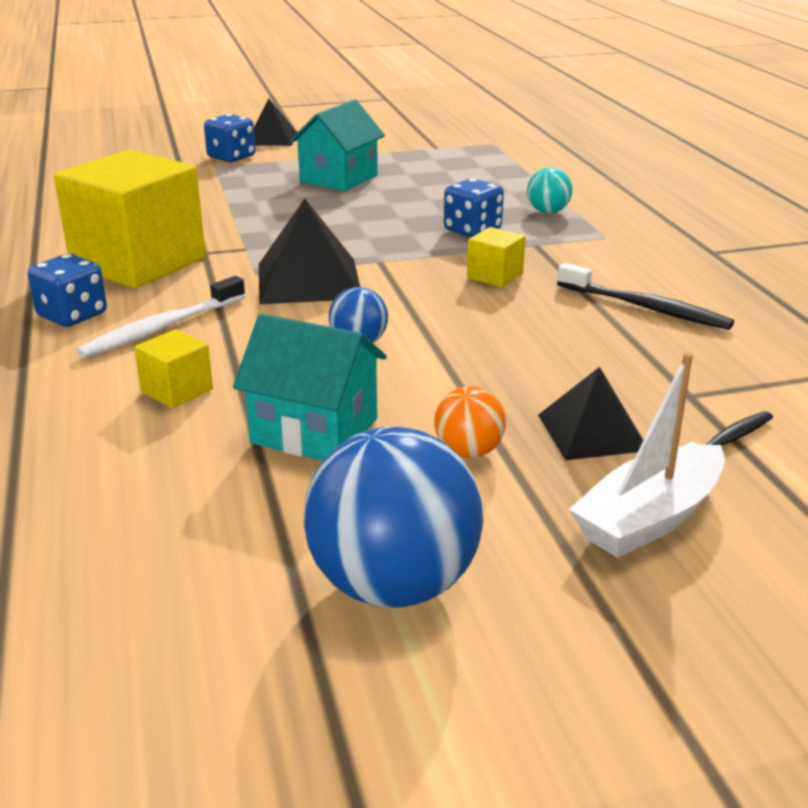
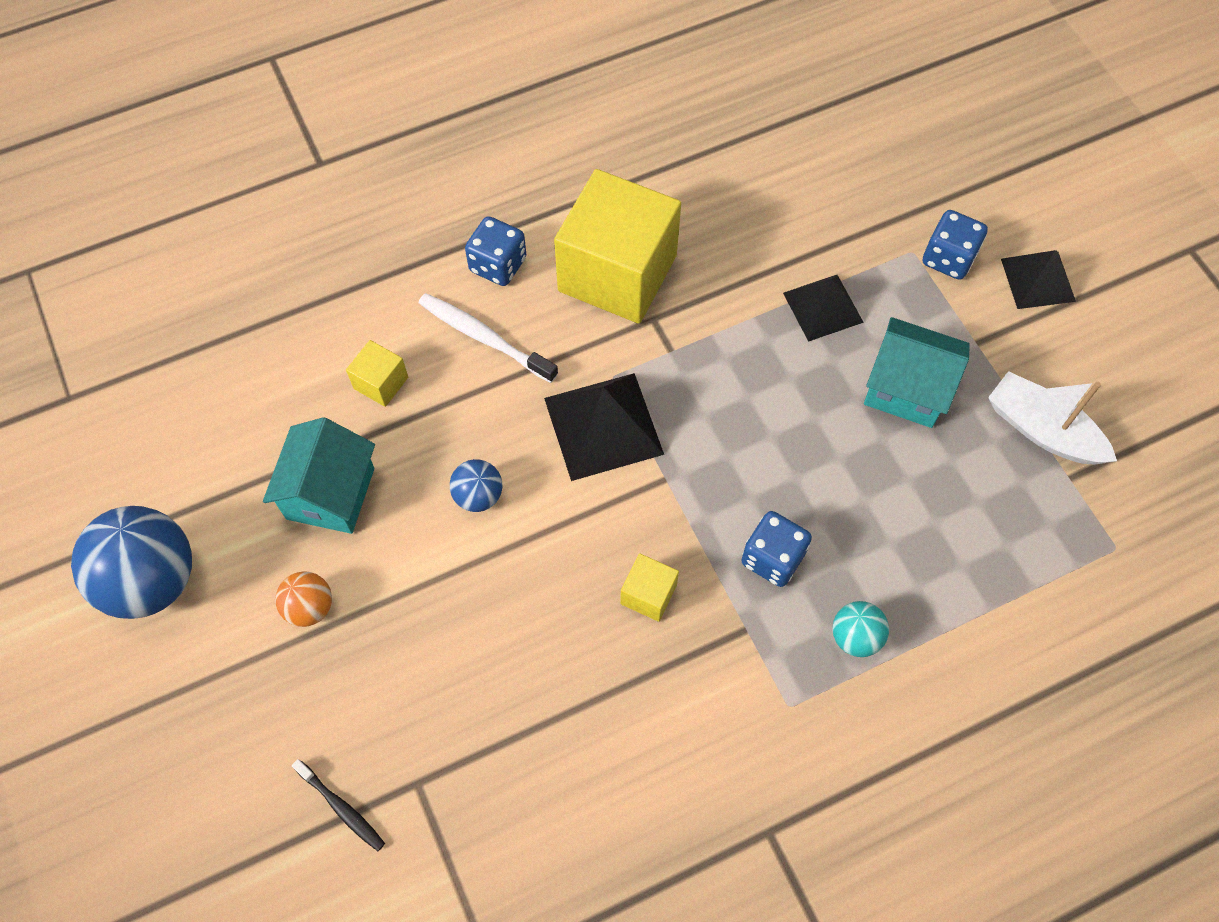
camera: 80 degrees right, 35 degrees up
black pyramid [538,367,643,460] -> black pyramid moved to [783,275,864,342]
black toothbrush [557,263,734,330] -> none
white boat [569,352,725,558] -> white boat moved to [988,371,1117,465]

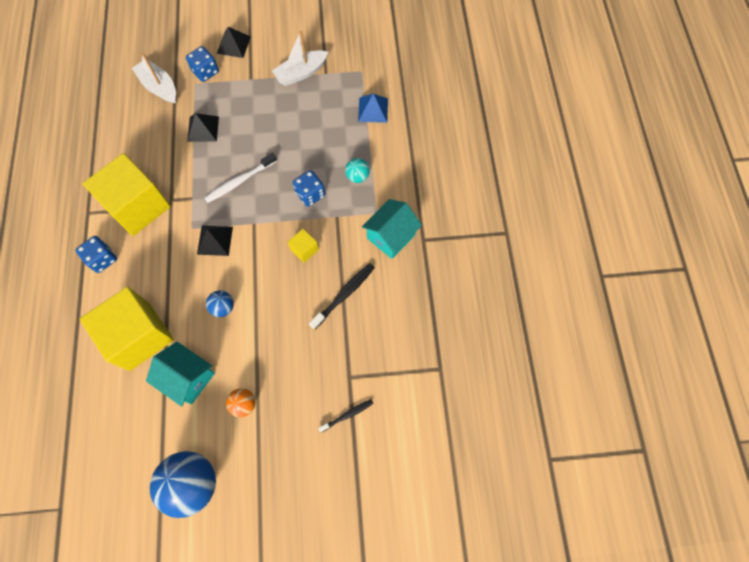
camera: 70 degrees left, 5 degrees up
yellow cube [346,340,408,407] -> yellow cube [80,287,174,371], size x2.37
white toothbrush [419,293,558,383] -> white toothbrush moved to [204,153,277,203]
black pyramid [544,373,664,481] -> black pyramid [197,226,233,256], size x0.66
turquoise house [864,317,970,428] -> turquoise house moved to [362,199,422,259]
none -> white boat [132,53,176,103]
none -> black toothbrush [309,263,375,330]
none -> blue pyramid [358,94,388,123]

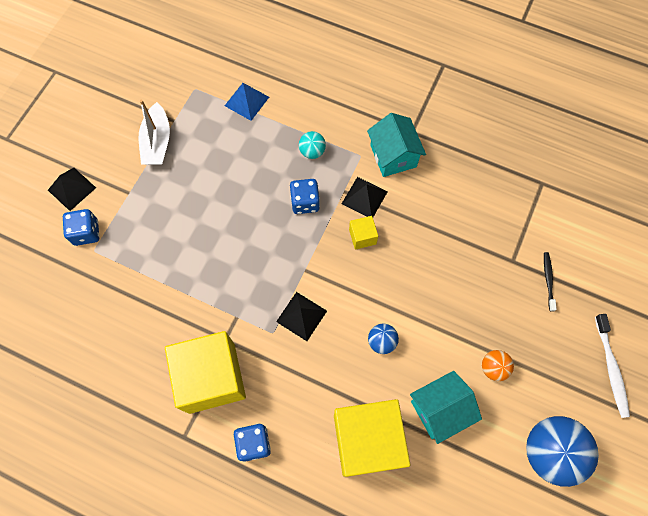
camera: 60 degrees left, 0 degrees up
white boat [132,53,176,103] -> none
black pyramid [187,113,219,142] -> black pyramid moved to [342,177,388,217]
white toothbrush [204,153,277,203] -> white toothbrush moved to [595,314,630,418]
black toothbrush [309,263,375,330] -> none

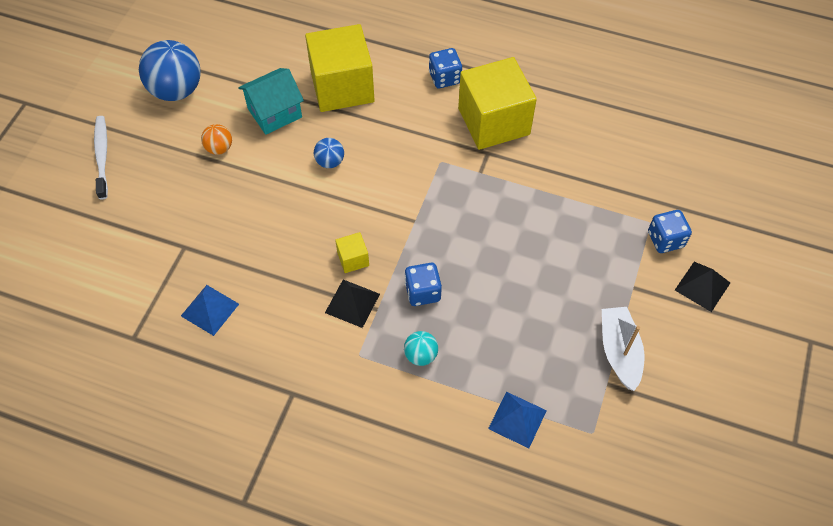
camera: 175 degrees right, 10 degrees down
black pyramid [276,292,327,341] -> none
turquoise house [367,113,426,177] -> none
black toothbrush [544,252,557,311] -> none
none -> blue pyramid [181,285,239,336]

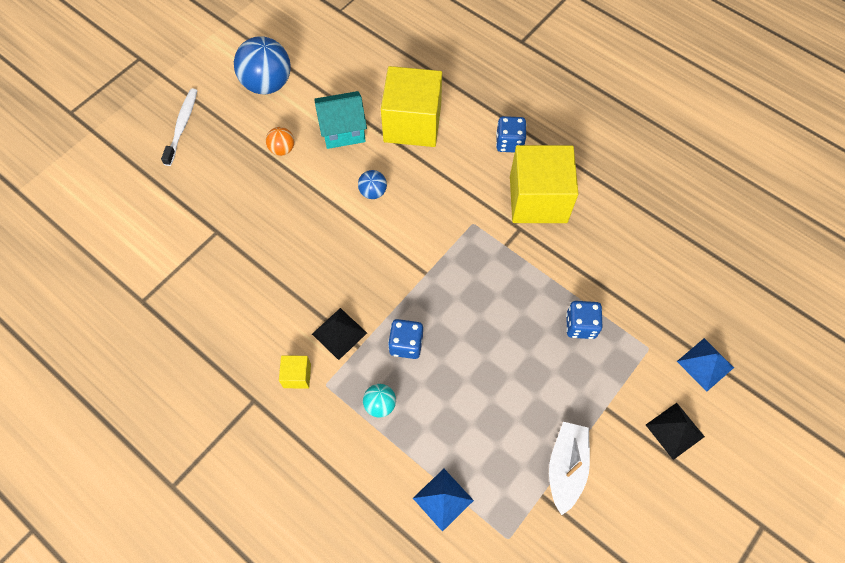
camera: 20 degrees right, 5 degrees up
blue pyramid [181,285,239,336] -> blue pyramid moved to [677,338,734,392]
yellow cube [335,232,369,273] -> yellow cube moved to [279,355,311,388]
blue dice [648,210,692,253] -> blue dice moved to [566,301,602,339]

